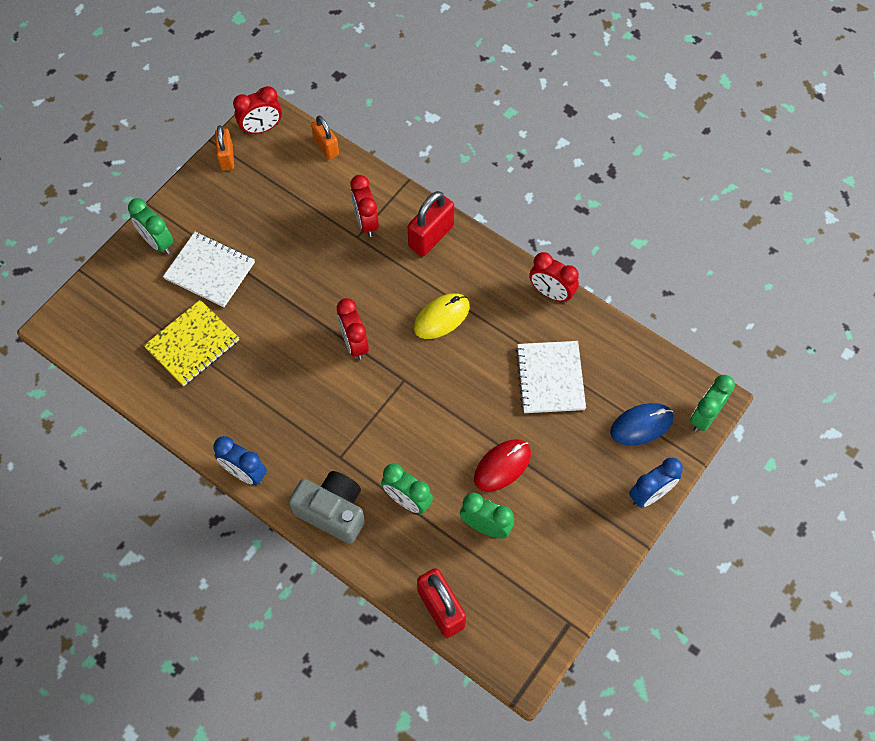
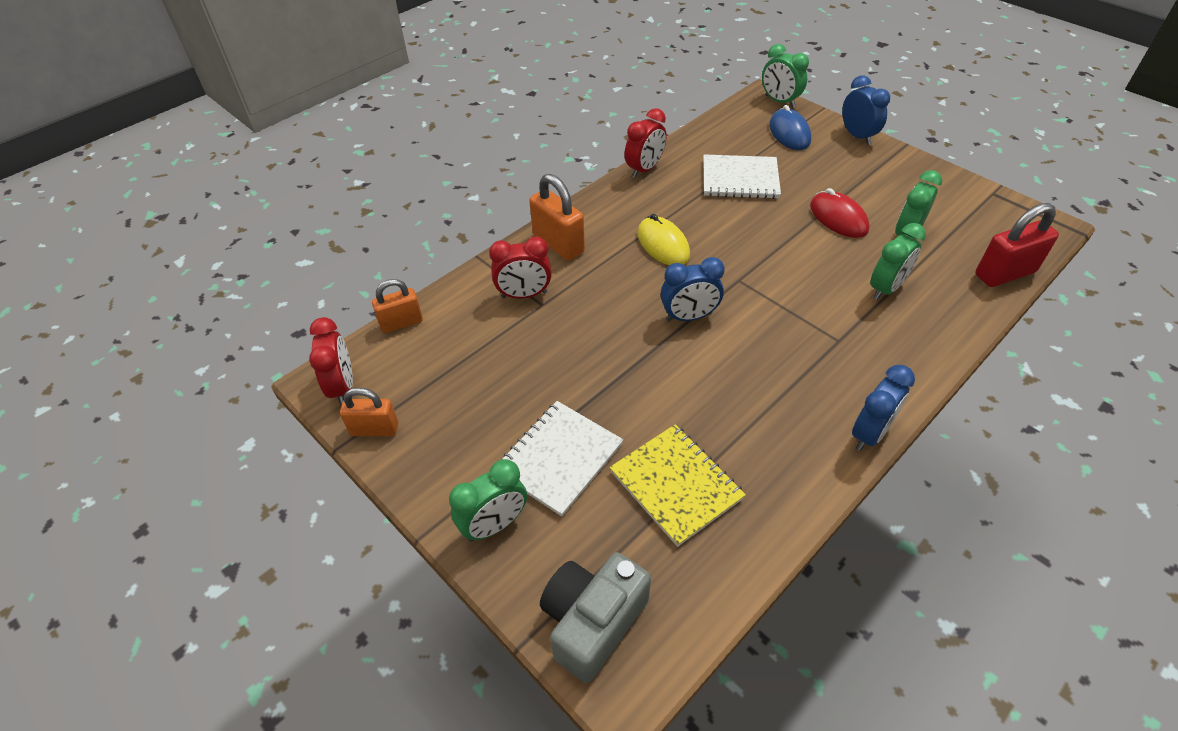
camera: 80 degrees left, 15 degrees down
grey camera [288,471,365,544] -> grey camera moved to [540,552,651,683]
red clock [337,298,369,360] -> blue clock [661,257,725,321]
red padlock [408,191,454,257] -> orange padlock [529,174,585,261]

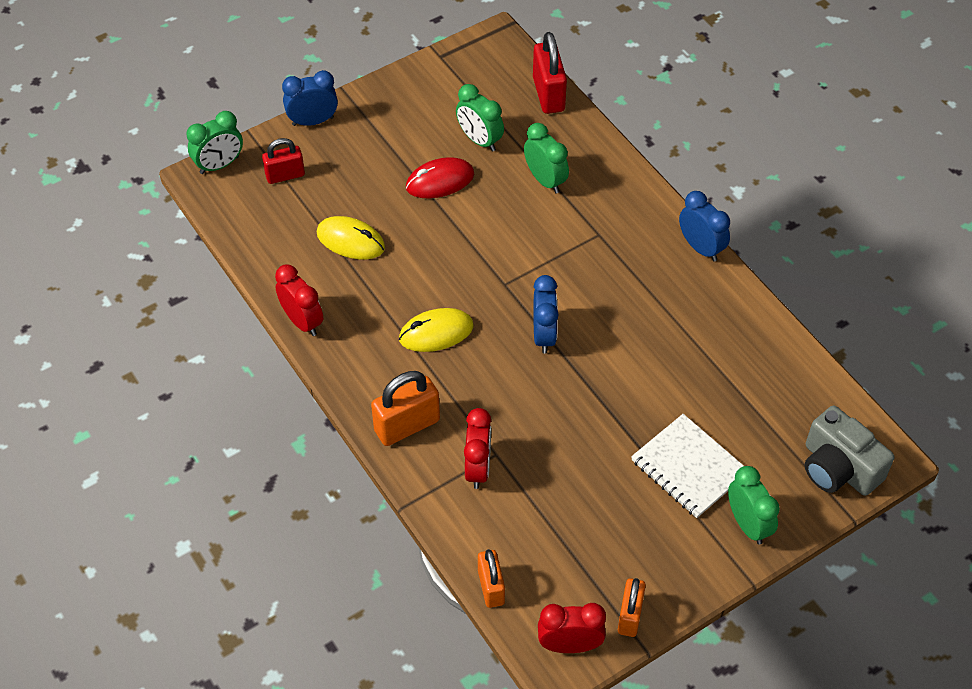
camera: 80 degrees left, 5 degrees up
yellow notebook [609,424,746,547] -> none
white notebook [703,154,781,199] -> yellow mouse [317,216,385,260]
blue mouse [769,105,811,150] -> red padlock [262,138,305,184]

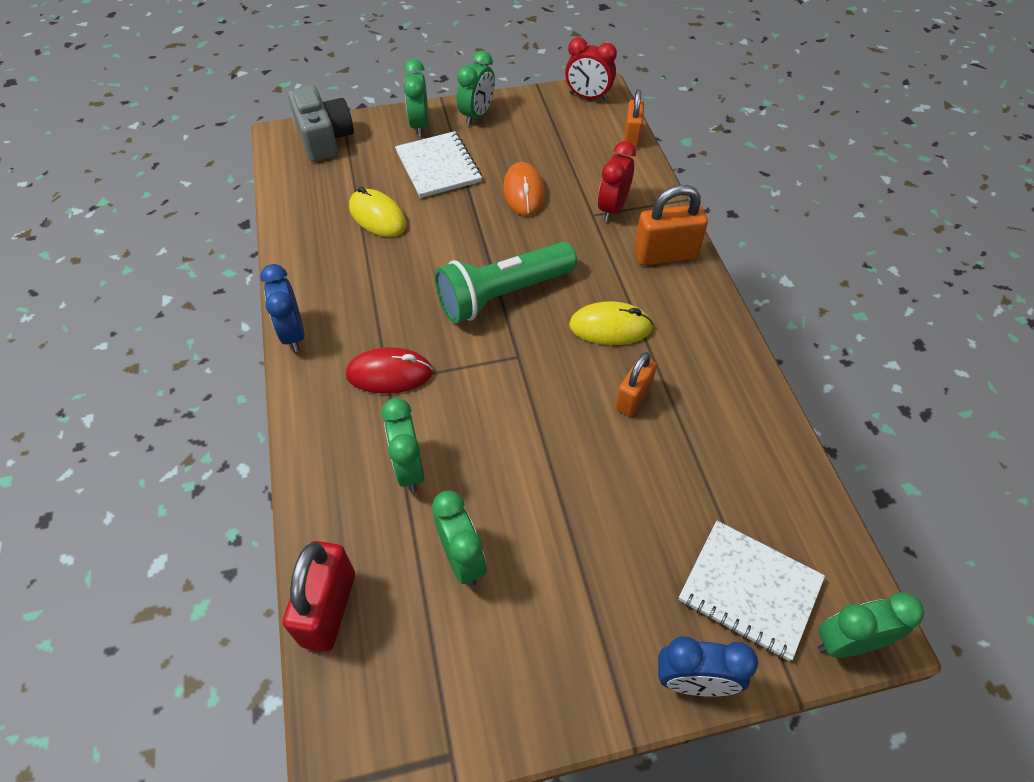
camera: 160 degrees left, 0 degrees up
red padlock [262,138,305,184] -> white notebook [678,521,825,661]
red clock [275,264,323,336] -> none
yellow mouse [317,216,385,260] -> yellow mouse moved to [349,187,407,237]
red mouse [406,157,474,198] -> red mouse moved to [346,347,433,394]
blue clock [533,275,559,354] -> green flashlight [435,242,577,323]
orange padlock [618,578,646,637] -> orange padlock moved to [615,352,657,416]
none -> green clock [457,51,495,125]
none -> orange mouse [503,162,545,216]

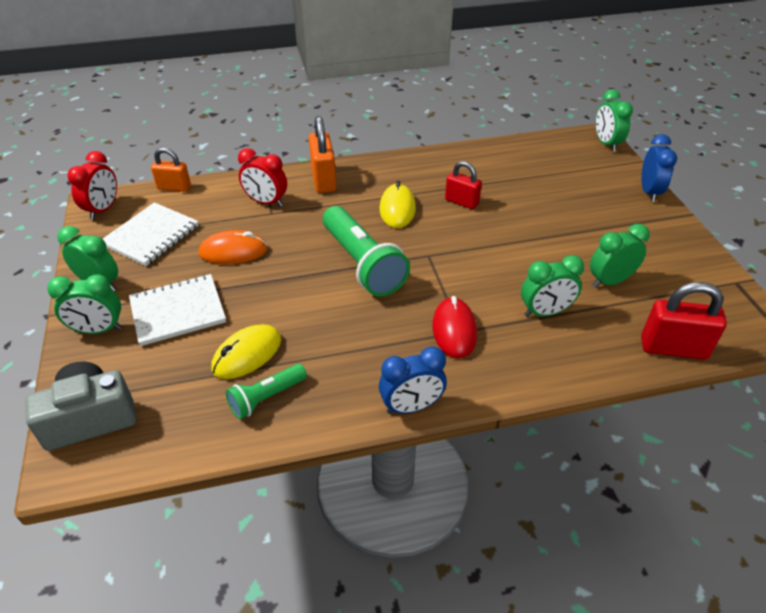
camera: 90 degrees left, 10 degrees down
orange padlock [615,352,657,416] -> red padlock [445,161,482,209]
white notebook [678,521,825,661] -> white notebook moved to [103,202,199,266]
none -> green flashlight [226,364,307,419]

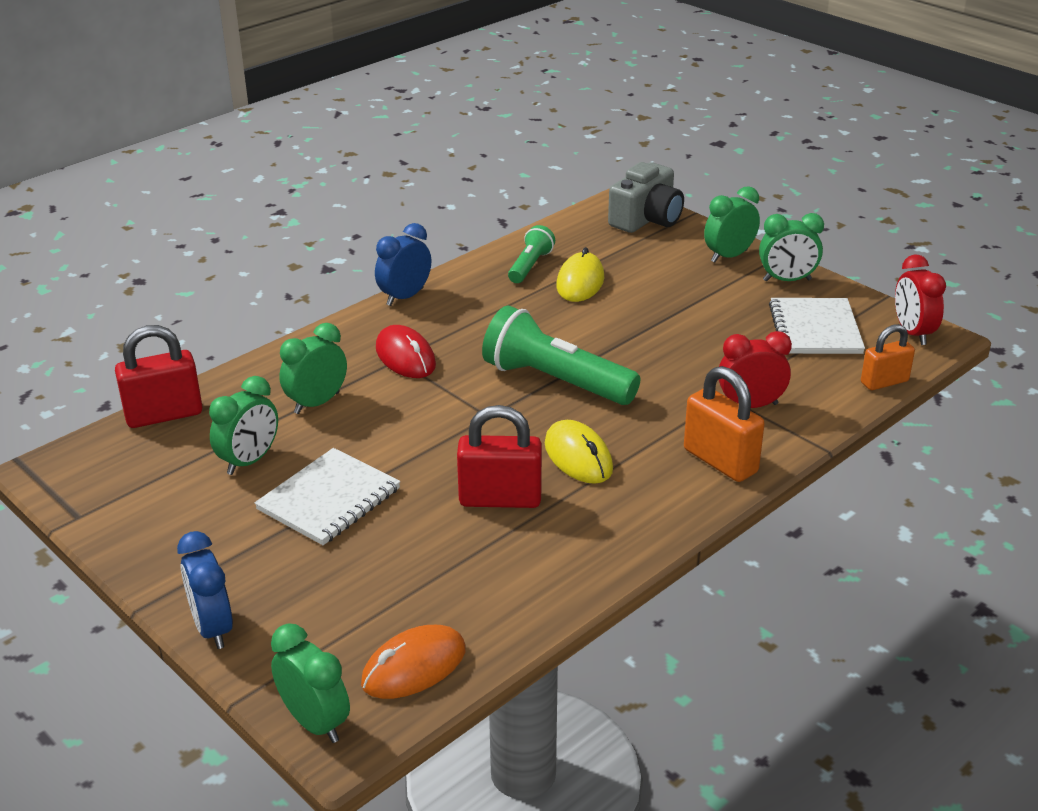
camera: 150 degrees right, 10 degrees down
white notebook [129,274,226,346] -> white notebook moved to [254,448,400,545]
orange mouse [199,230,268,264] -> orange mouse moved to [361,625,466,699]
red padlock [445,161,482,209] -> red padlock [457,405,542,508], size x1.51

